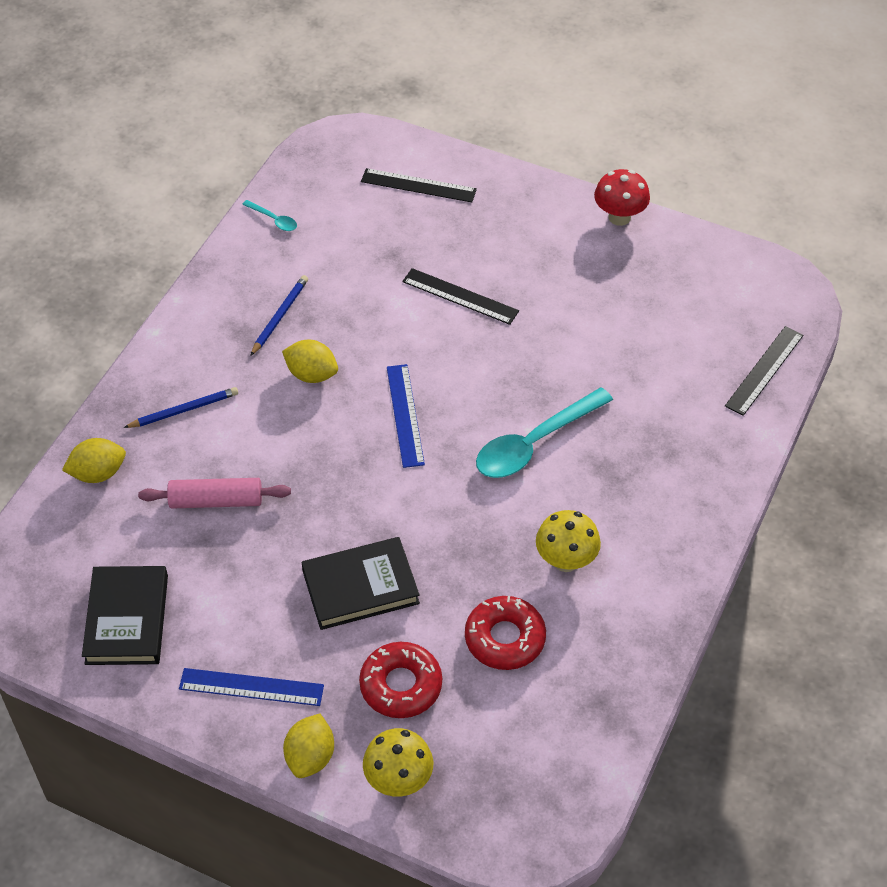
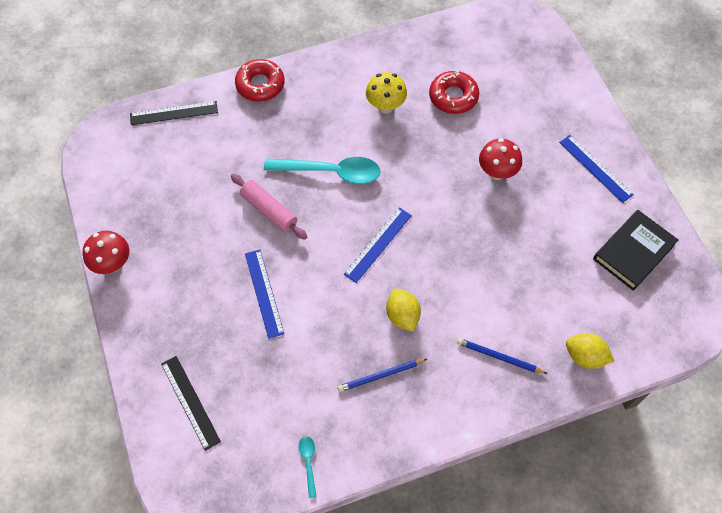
camera: 135 degrees left, 10 degrees up
pink rolling pin [138,478,291,509] -> pink rolling pin moved to [231,174,307,240]
yellow lemon [283,714,334,778] -> none
black book [302,537,420,630] -> red mushroom [479,138,522,180]
red donut [359,642,442,718] -> red donut moved to [235,59,285,102]
yellow mushroom [363,728,433,797] -> none
black ruler [402,268,519,325] -> blue ruler [245,249,284,339]

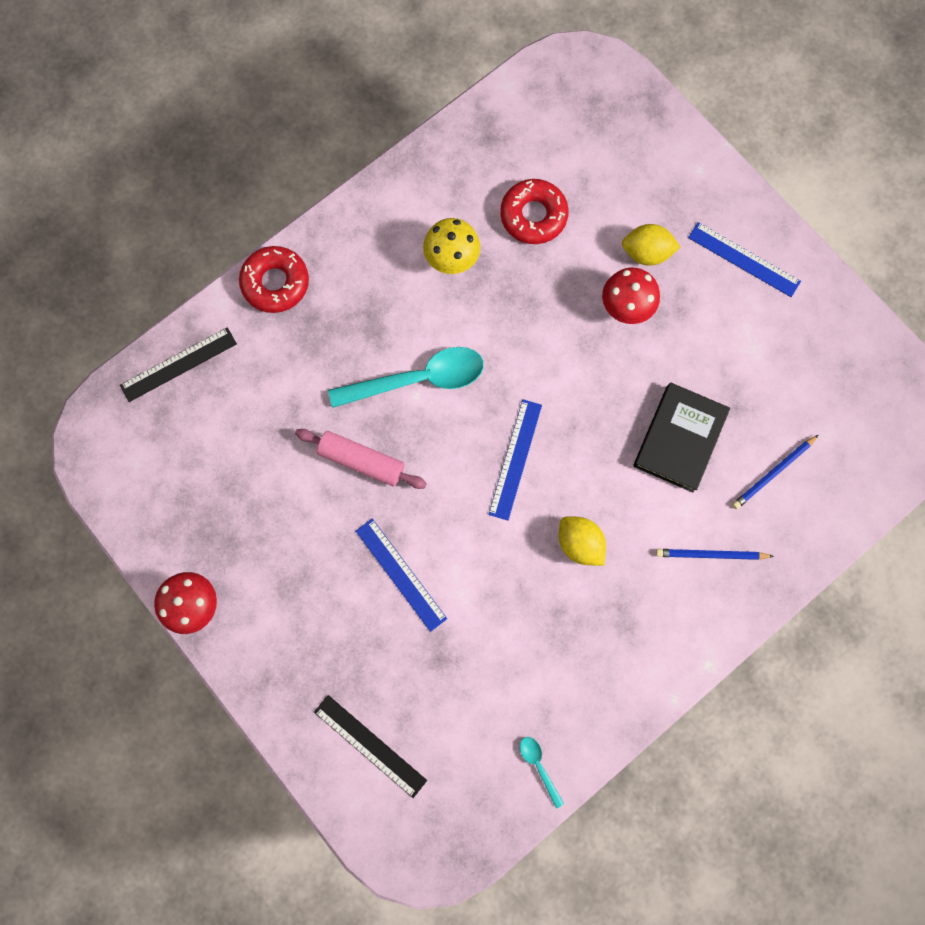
camera: 20 degrees left, 15 degrees up
blue pencil [338,359,427,392] -> blue pencil moved to [732,435,818,509]
yellow lemon [566,333,614,369] -> yellow lemon moved to [622,224,681,266]
black book [593,210,678,291] -> black book moved to [633,383,730,493]

